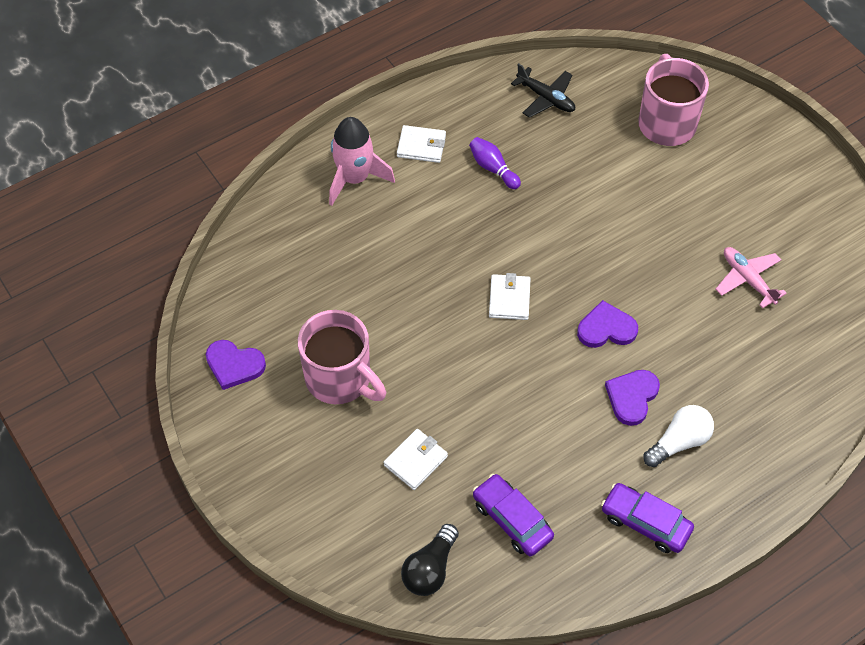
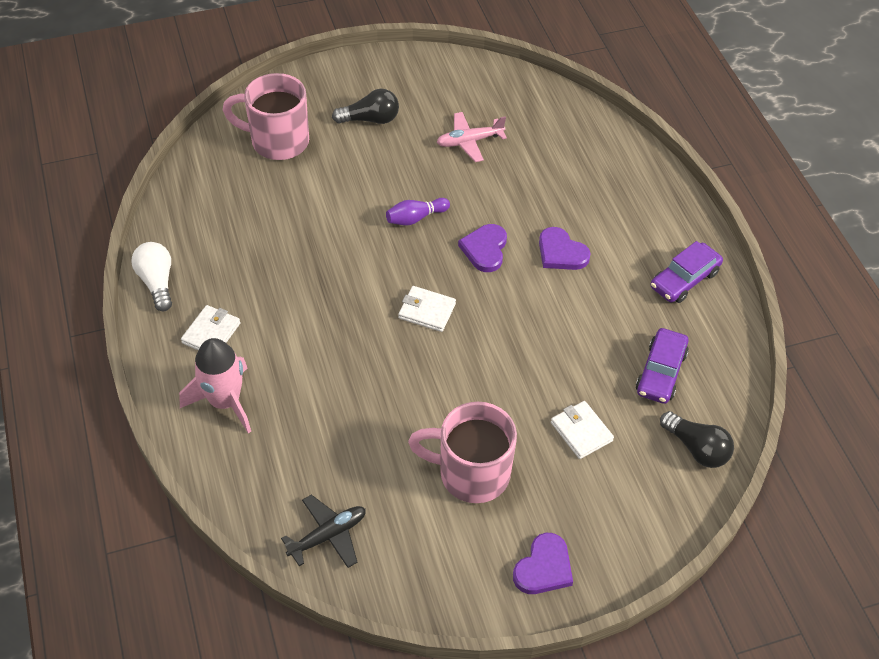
camera: 75 degrees left, 5 degrees down
purple heart [206,340,266,390] -> purple heart moved to [513,533,573,594]
pink mug [298,310,386,404] -> pink mug turned 135 degrees counterclockwise [408,402,517,503]
purple bowling pin [469,137,521,189] -> purple bowling pin moved to [386,198,450,225]
purple car [473,474,554,556] -> purple car turned 45 degrees counterclockwise [636,328,689,404]
black plane [511,63,575,118] -> black plane moved to [281,495,366,568]
white light bulb [644,405,714,467] -> white light bulb moved to [131,242,172,311]
none -> black light bulb [332,89,399,124]

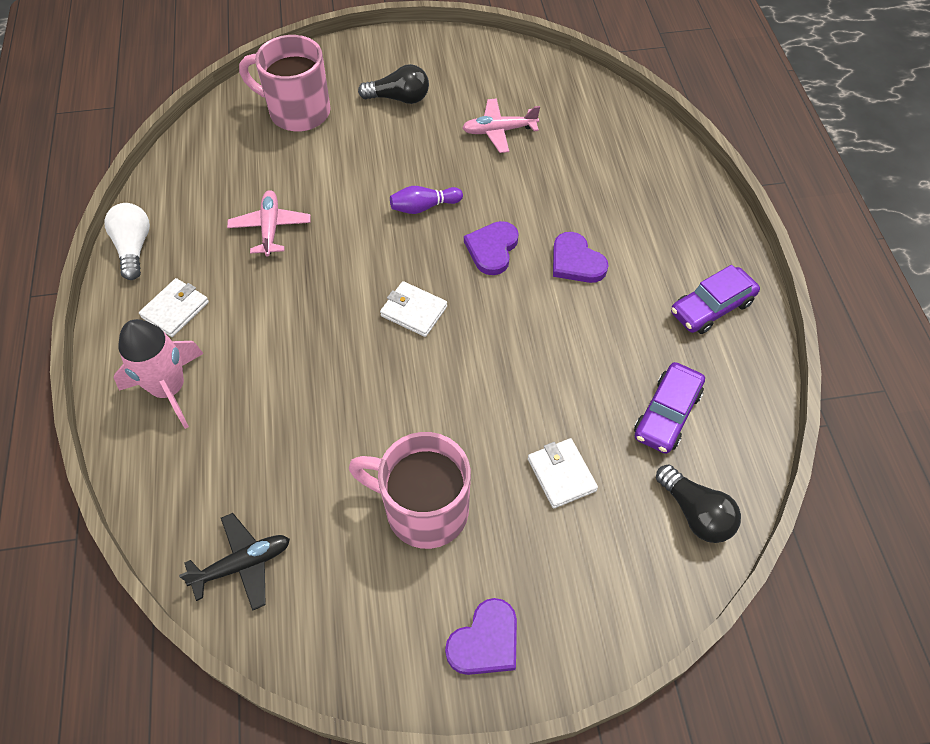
camera: 10 degrees right, 5 degrees up
none -> pink plane [227,190,311,256]

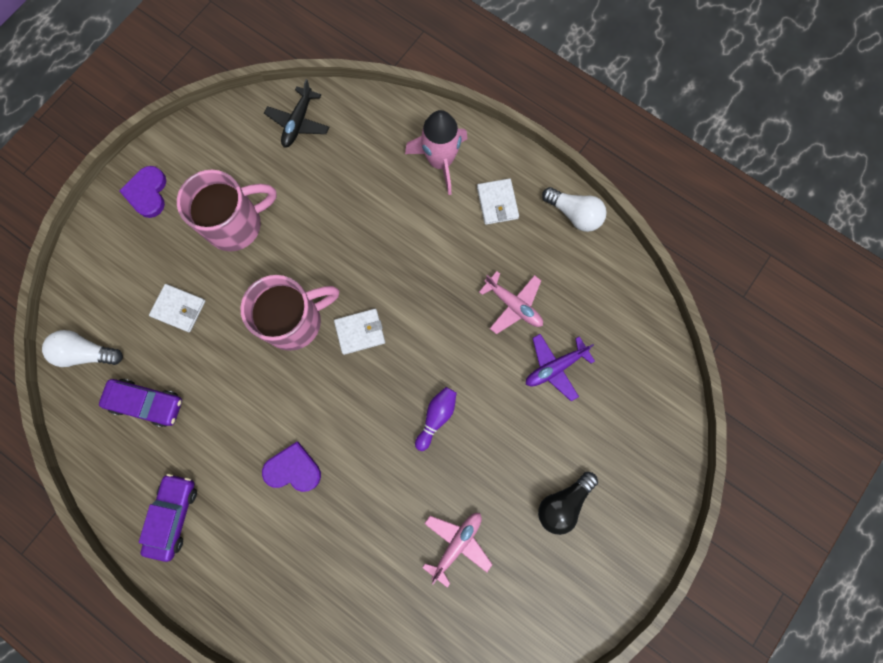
camera: 135 degrees right, 20 degrees up
pink mug [239,35,331,132] -> pink mug moved to [240,275,339,351]
purple heart [464,221,519,275] -> none
purple car [634,362,705,454] -> purple car turned 120 degrees clockwise [99,379,182,427]
black light bulb [656,464,741,543] -> white light bulb [42,330,123,367]
none -> purple plane [526,334,595,401]

